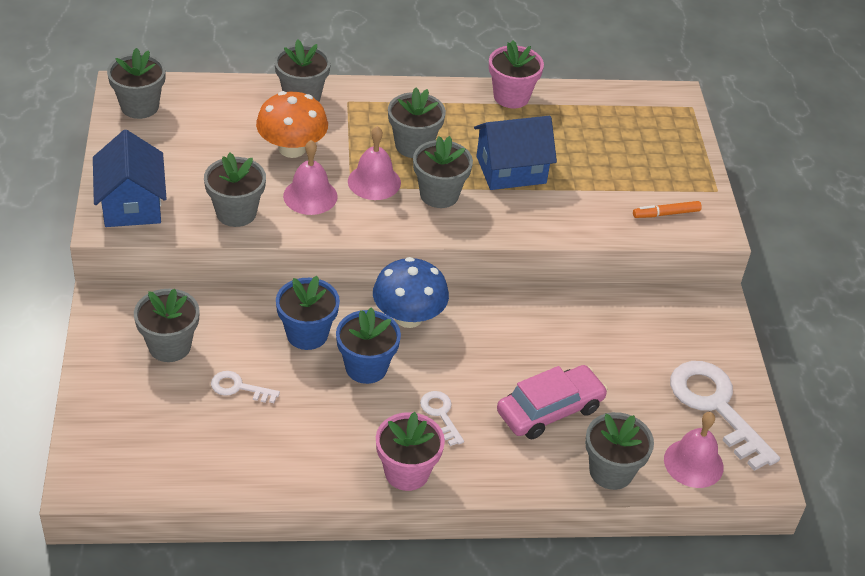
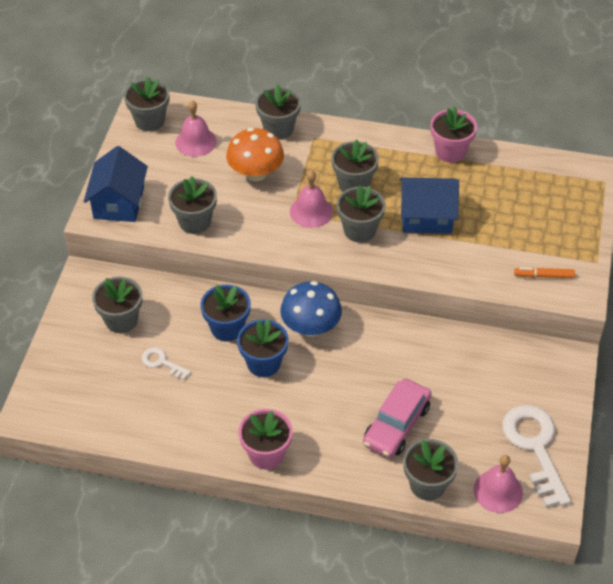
camera: 20 degrees right, 5 degrees up
pink bell [283,140,338,215] -> pink bell moved to [175,100,217,157]
white key [420,391,464,446] -> none
pink car [497,365,608,439] -> pink car turned 135 degrees clockwise [363,379,432,458]

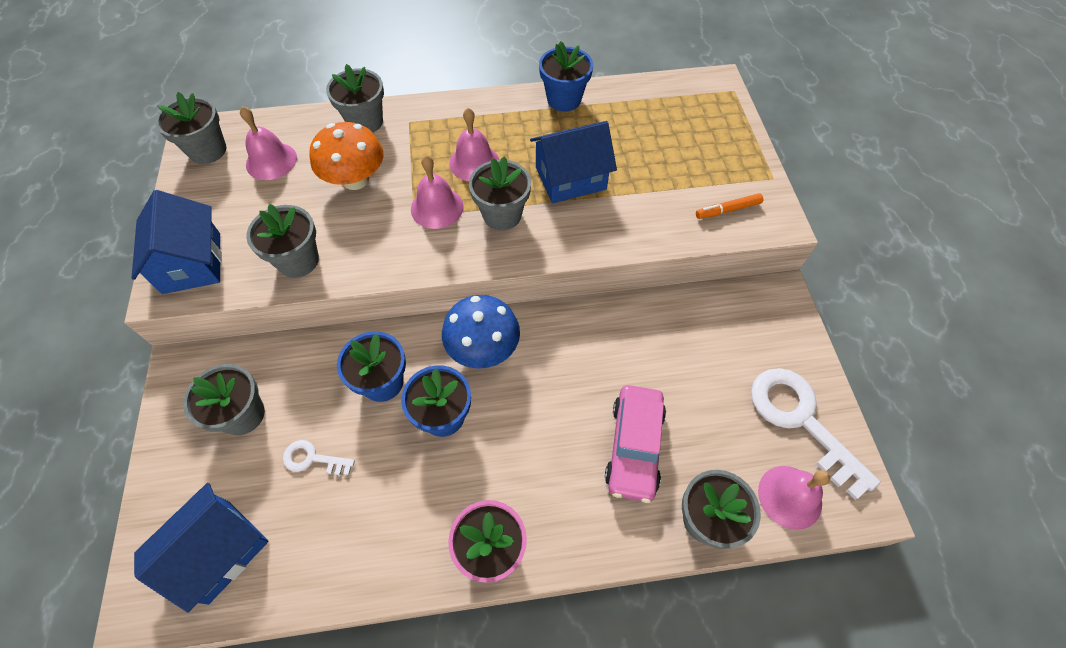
camera: 20 degrees left, 10 degrees up
grey flower pot [331,140,379,192] -> pink bell [449,108,499,181]
pink flower pot [430,106,477,163] -> blue flower pot [539,41,593,112]
none -> blue house [134,483,269,613]

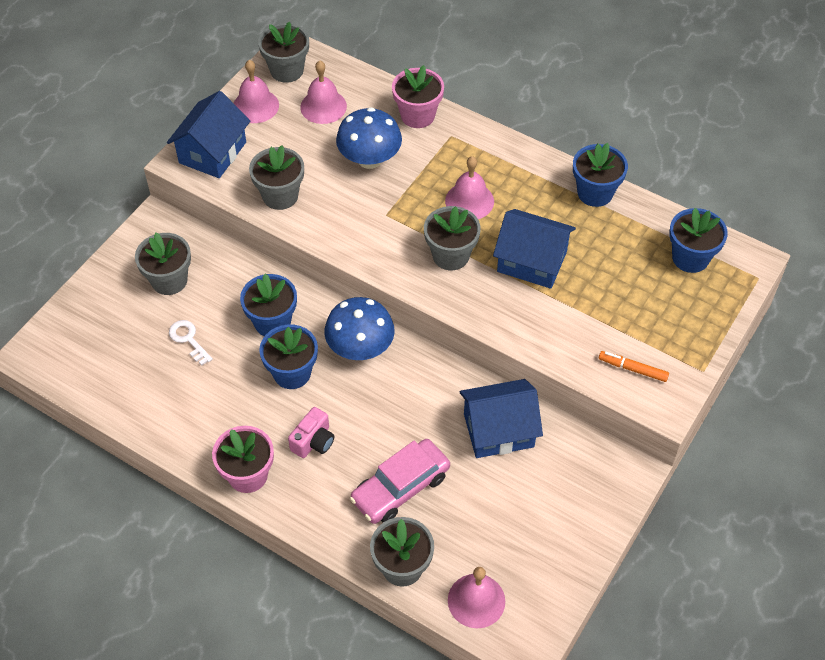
camera: 40 degrees right, 5 degrees down
blue house [134,483,269,613] -> blue house moved to [460,379,543,458]
orange mushroom [309,122,383,190] -> blue mushroom [336,107,402,169]
grey flower pot [326,64,384,133] -> pink flower pot [392,65,444,128]
pink bell [411,155,464,229] -> pink bell moved to [234,60,279,123]
white key [751,368,881,500] -> none
none -> pink camera [288,407,334,458]
none -> blue flower pot [669,208,728,273]

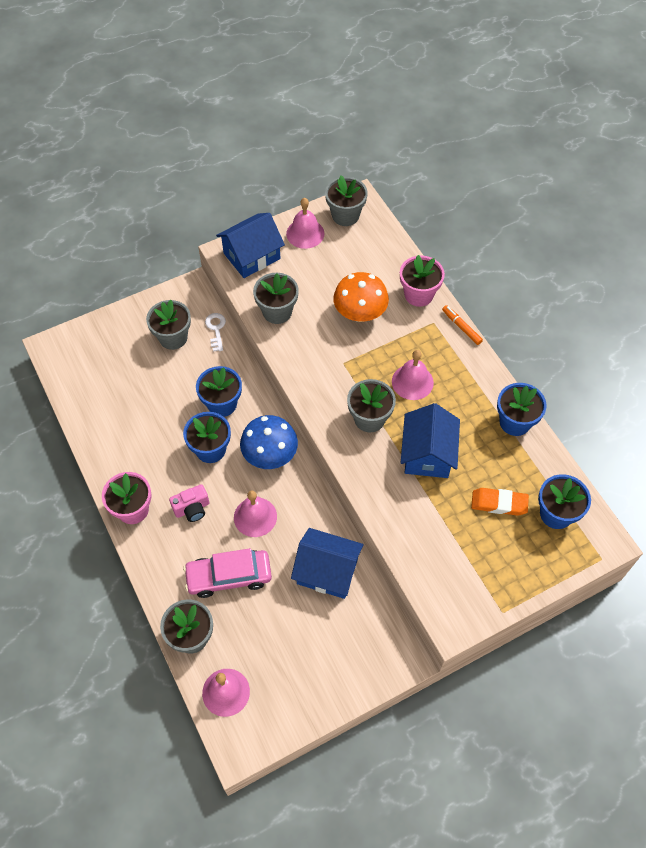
camera: 30 degrees right, 5 degrees up
white key [169,320,213,366] -> white key moved to [205,313,226,352]
pink bell [300,61,347,124] -> pink bell moved to [234,491,277,537]
blue mushroom [336,107,402,169] -> orange mushroom [333,272,389,322]
blue house [493,209,576,289] -> blue house turned 45 degrees clockwise [401,403,460,478]
orange marker [599,351,669,382] -> orange marker moved to [442,305,483,345]
none -> orange eraser [471,488,529,516]

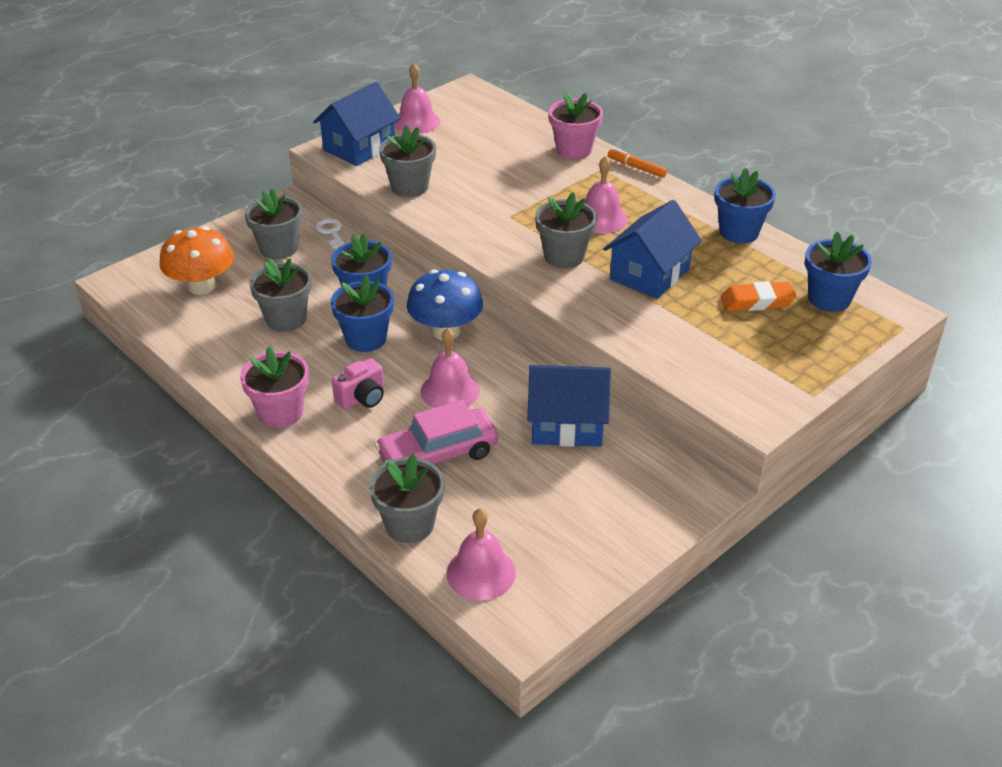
camera: 15 degrees left, 20 degrees down
grey flower pot [325,176,368,226] -> grey flower pot moved to [249,258,312,332]
orange mushroom [333,272,389,322] -> orange mushroom moved to [159,226,234,295]
blue house [401,403,460,478] -> blue house turned 45 degrees clockwise [603,200,702,299]

